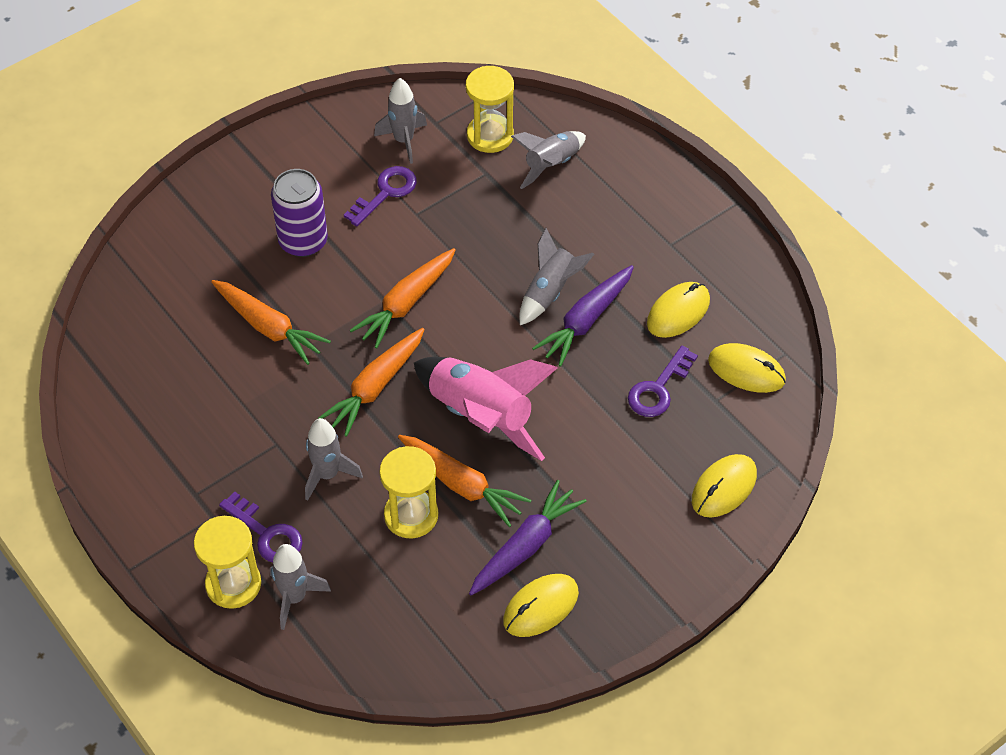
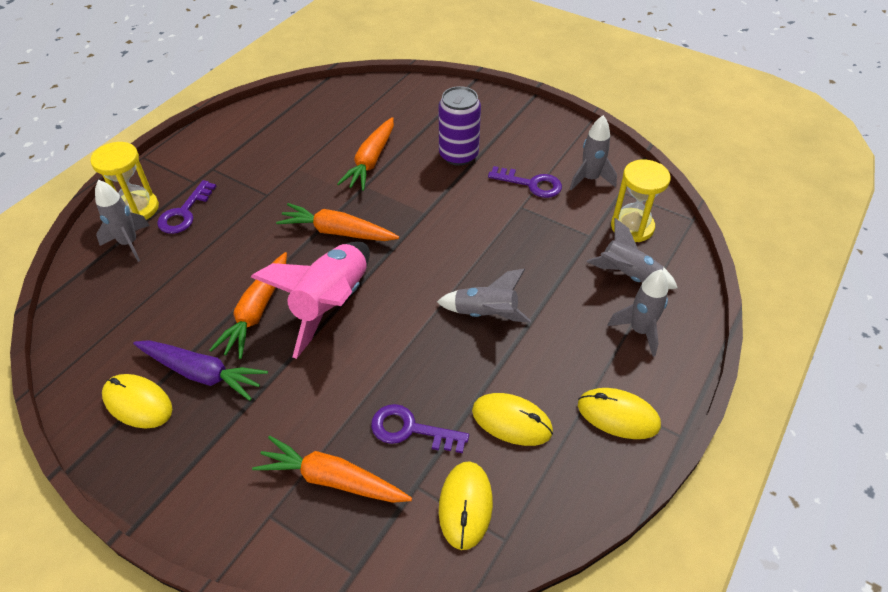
camera: 70 degrees right, 5 degrees down
grey rocket [305,418,363,501] -> grey rocket moved to [608,269,668,357]
orange carrot [350,248,456,348] -> orange carrot moved to [252,436,412,503]
yellow hourglass [379,446,438,538] -> none
purple carrot [532,265,634,367] -> none
yellow mouse [692,454,757,518] -> yellow mouse moved to [578,388,661,439]

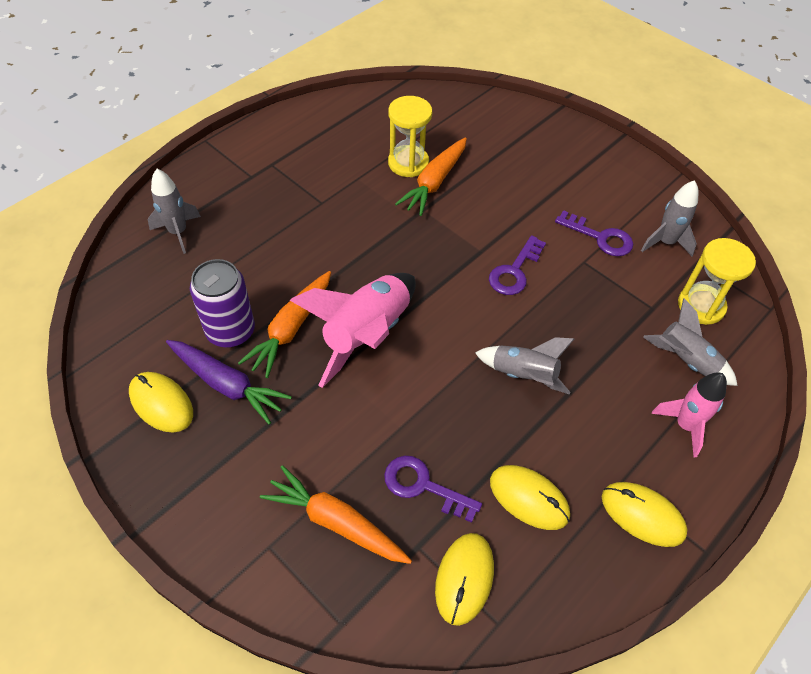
camera: 10 degrees right, 5 degrees up
yellow hourglass [90,142,159,220] -> yellow hourglass moved to [388,96,432,177]
purple key [157,180,217,234] -> purple key moved to [489,235,546,295]
orange carrot [276,203,399,241] -> none
purple can [439,86,481,166] -> purple can moved to [190,259,255,347]
grey rocket [608,269,668,357] -> pink rocket [651,372,727,457]

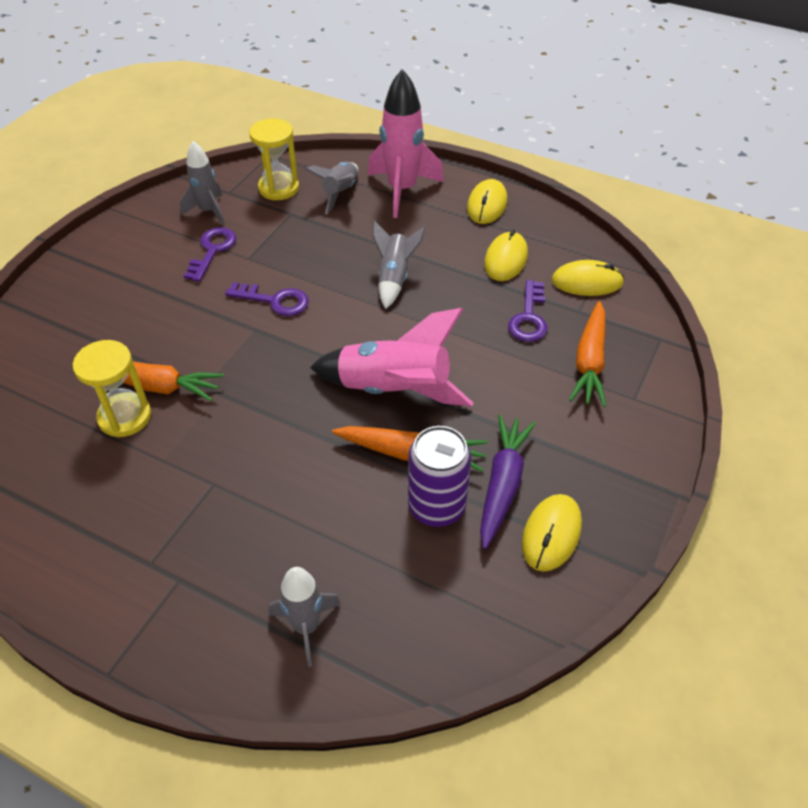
camera: 105 degrees left, 5 degrees down
pink rocket [651,372,727,457] -> pink rocket [368,69,444,218], size x1.65

